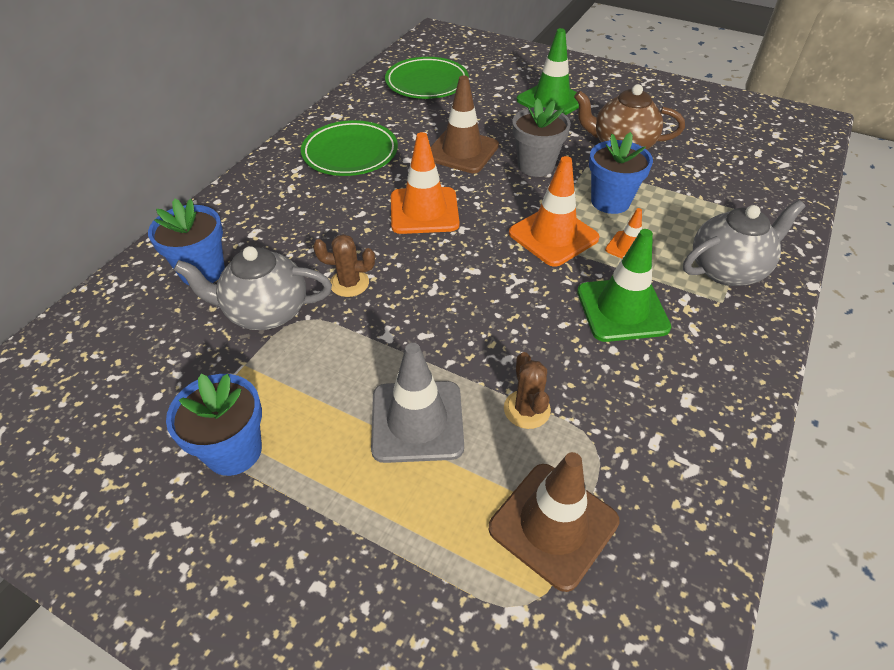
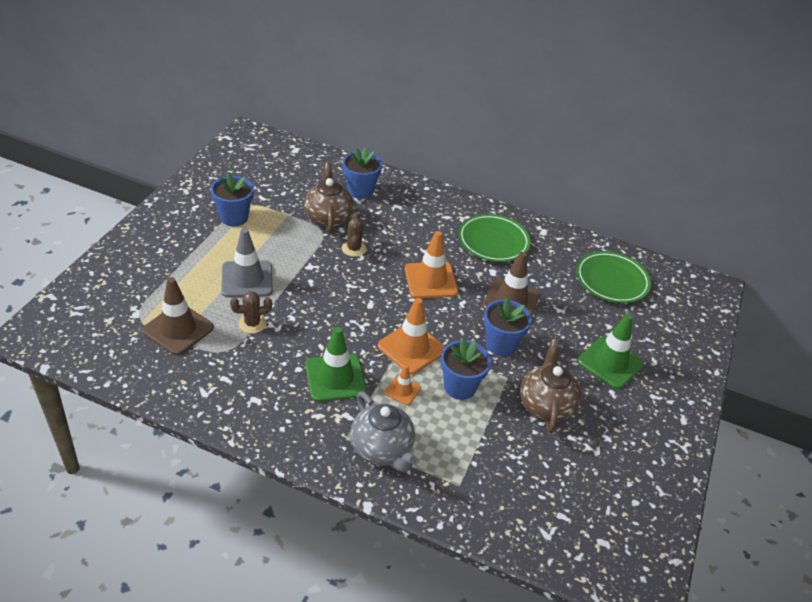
camera: 80 degrees right, 5 degrees down
grey teapot [174,246,332,330] -> brown teapot [304,163,354,232]
grey flower pot [512,98,571,177] -> blue flower pot [484,297,532,356]

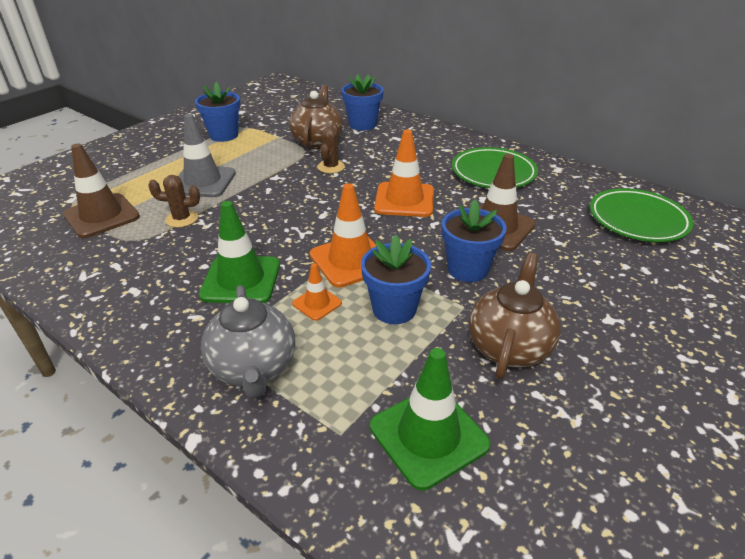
camera: 20 degrees right, 5 degrees down
green traffic cone [577,314,644,389] -> green traffic cone moved to [370,348,491,491]

